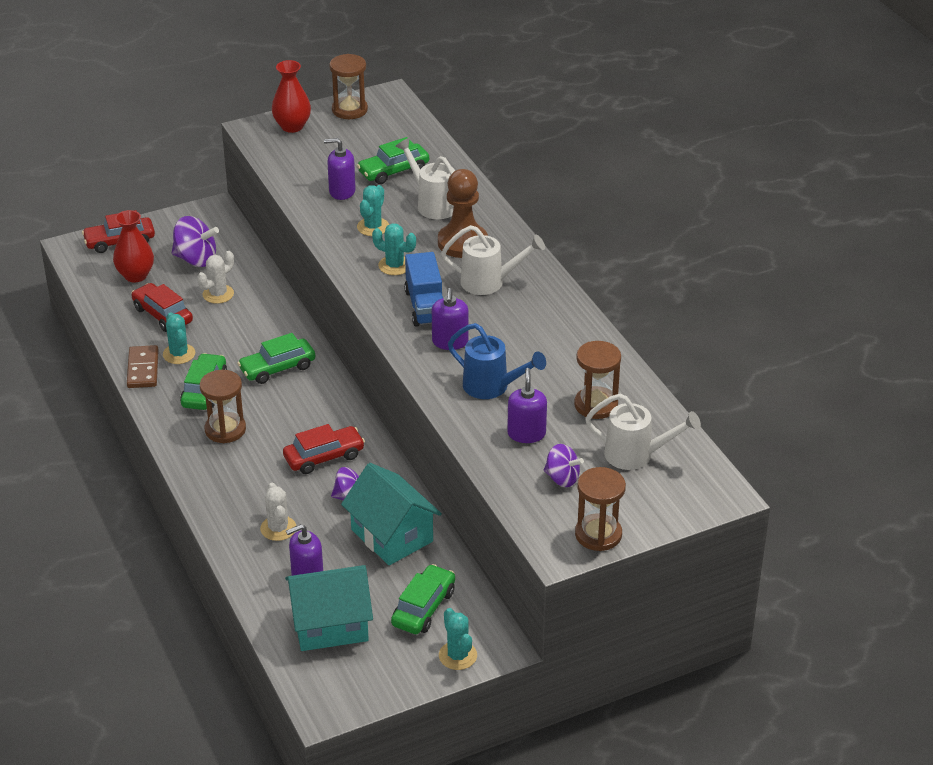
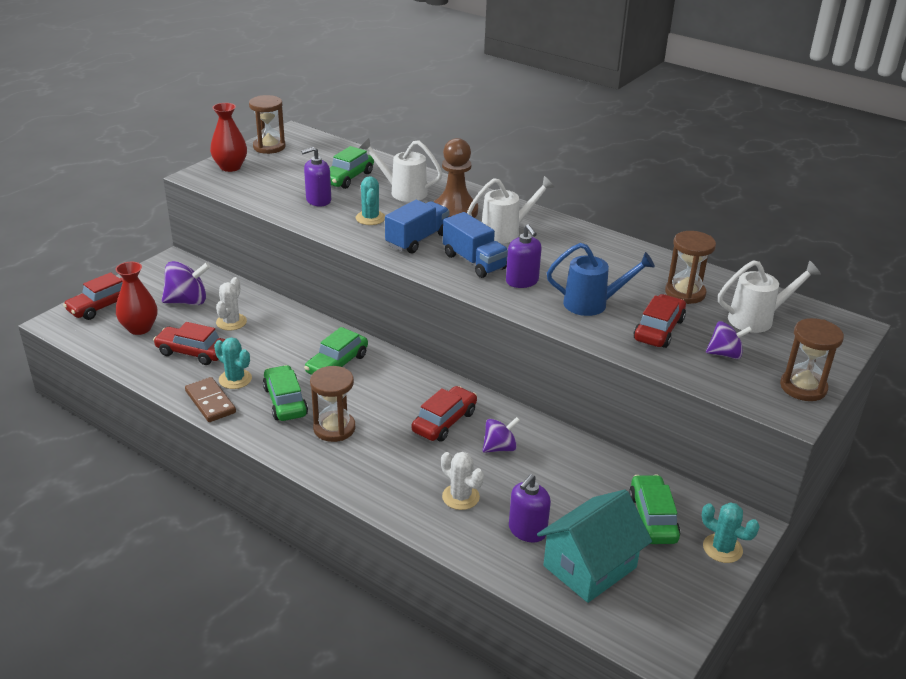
camera: 30 degrees left, 5 degrees down
turquoise house [341,463,442,565] -> none
turquoise cactus [372,223,416,275] -> blue truck [385,200,449,254]
purple soap dispenser [507,368,547,443] -> red car [634,294,686,348]

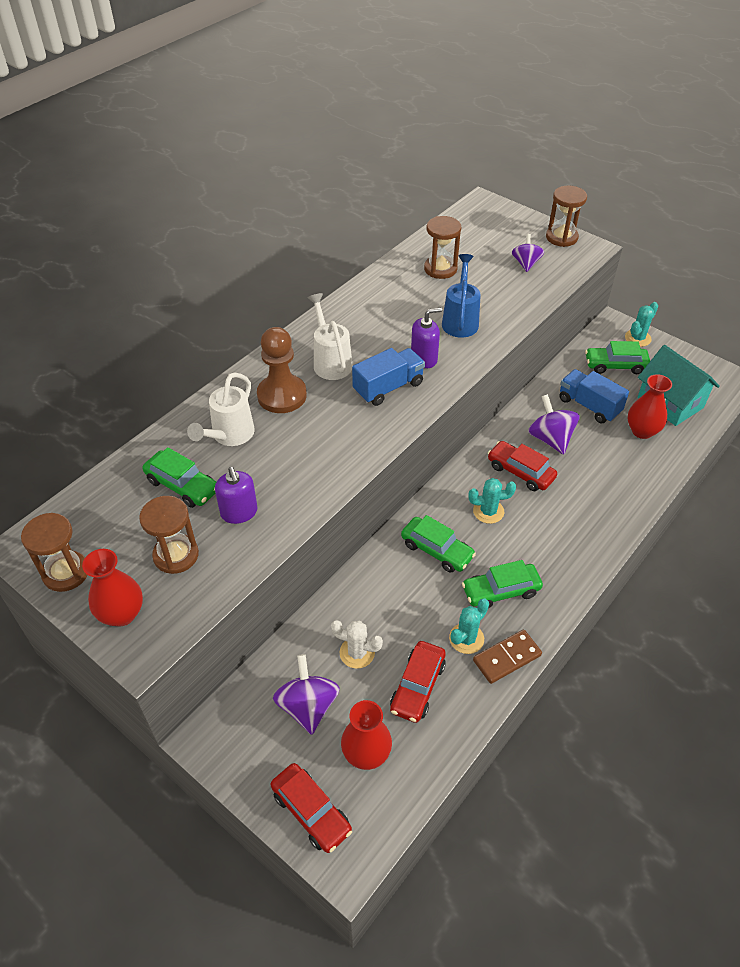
camera: 85 degrees left, 15 degrees up
brown hourglass [310,366,355,442] -> brown hourglass moved to [139,496,199,574]
turquoise cactus [356,176,385,225] -> turquoise cactus moved to [468,478,516,524]
blue truck [385,200,449,254] -> blue truck moved to [559,369,629,423]
white cactus [441,452,484,510] -> none
purple spinning top [483,417,520,453] -> purple spinning top [528,394,580,455], size x1.52
purple soap dispenser [509,474,551,542] -> red vase [628,374,672,439]
red car [634,294,686,348] -> none
white watering can [718,260,821,333] -> none

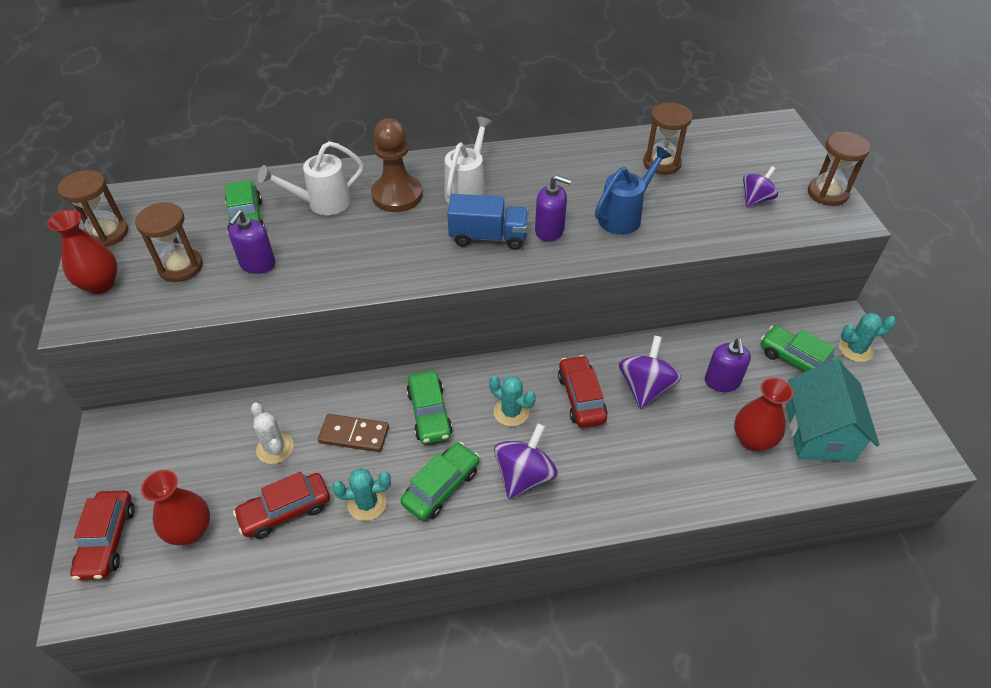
camera: 40 degrees right, 0 degrees up
purple spinning top [273,654,340,735] -> purple spinning top moved to [494,423,558,499]
green car [462,560,543,608] -> green car turned 105 degrees clockwise [400,442,480,521]
brown domino [473,630,542,684] -> brown domino moved to [318,414,389,452]
blue truck [559,369,629,423] -> purple soap dispenser [705,339,751,392]

